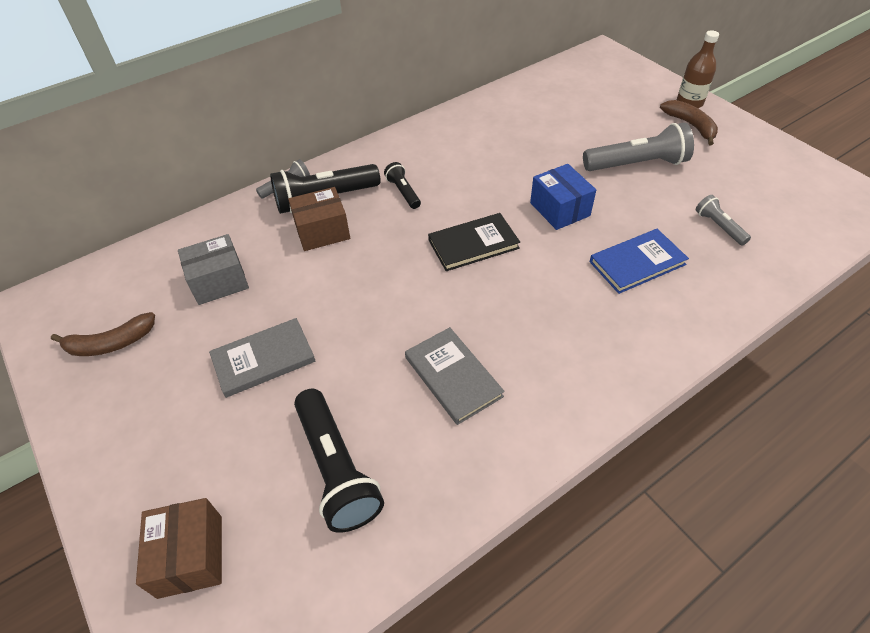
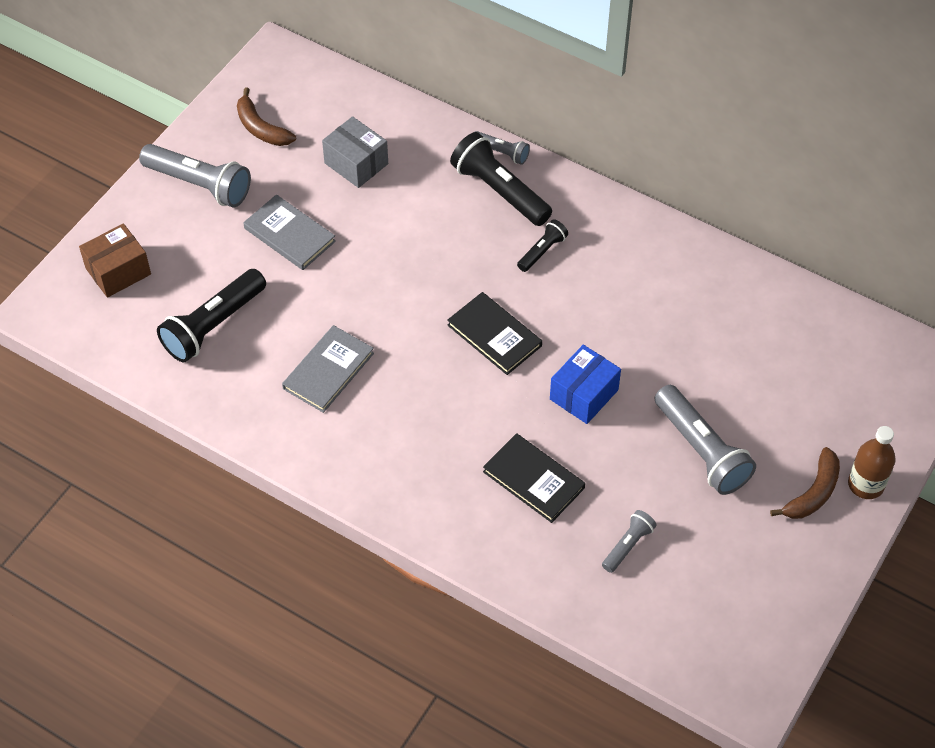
camera: 65 degrees right, 5 degrees up
brown box [288,187,350,251] -> none
blue book [590,229,689,294] -> black book [483,433,585,523]
none -> grey flashlight [139,144,251,208]

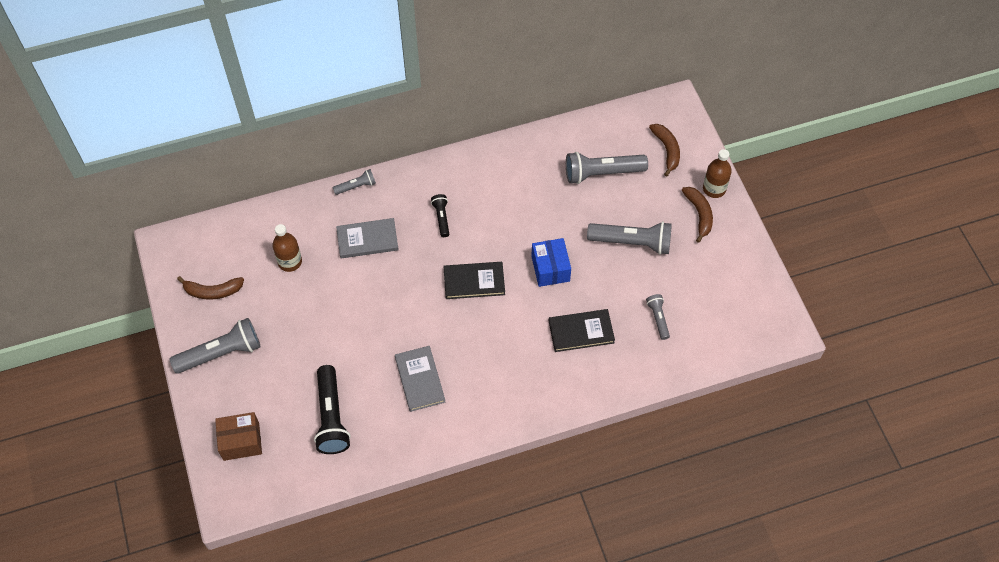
camera: 50 degrees left, 5 degrees up
brown box [79,223,151,298] -> brown box turned 75 degrees clockwise [215,412,262,461]
grey book [243,195,336,270] -> grey book moved to [336,218,399,258]
grey box [322,116,388,188] -> brown bottle [272,224,302,272]
black flashlight [450,132,552,226] -> none
none -> grey flashlight [566,152,648,184]
none -> brown banana [649,124,680,177]

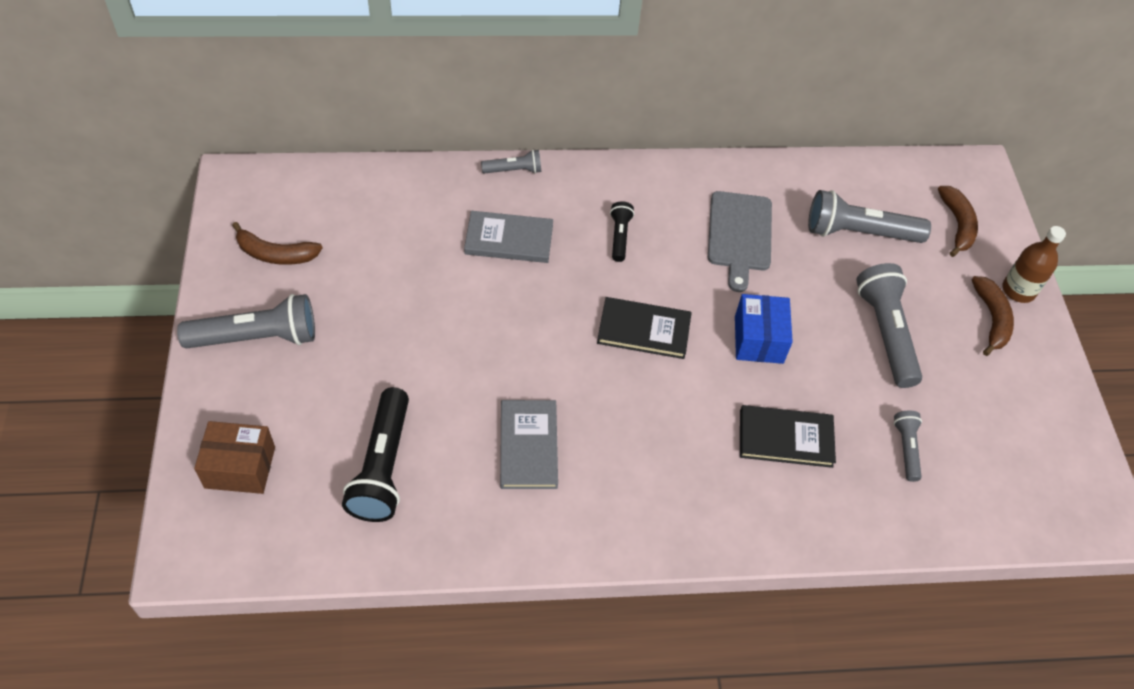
camera: 10 degrees right, 5 degrees down
brown bottle [272,224,302,272] -> none
grey flashlight [587,222,672,255] -> grey flashlight turned 120 degrees counterclockwise [857,263,922,388]
none -> grey cutting board [708,191,772,292]

